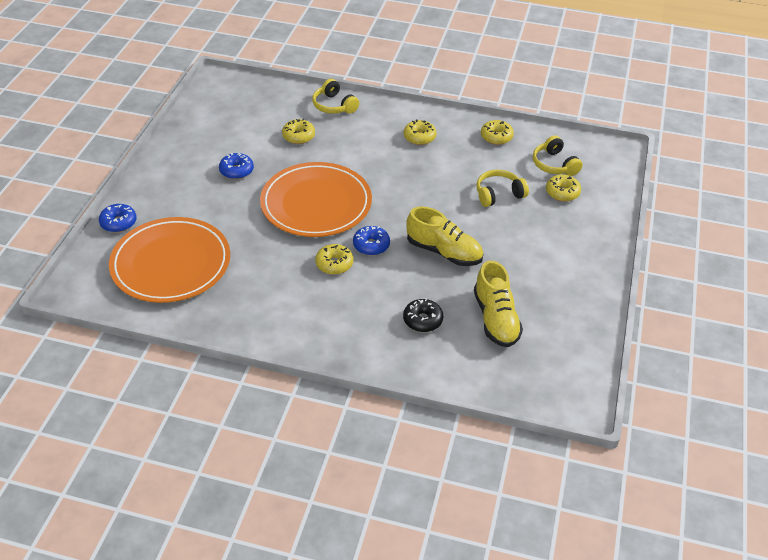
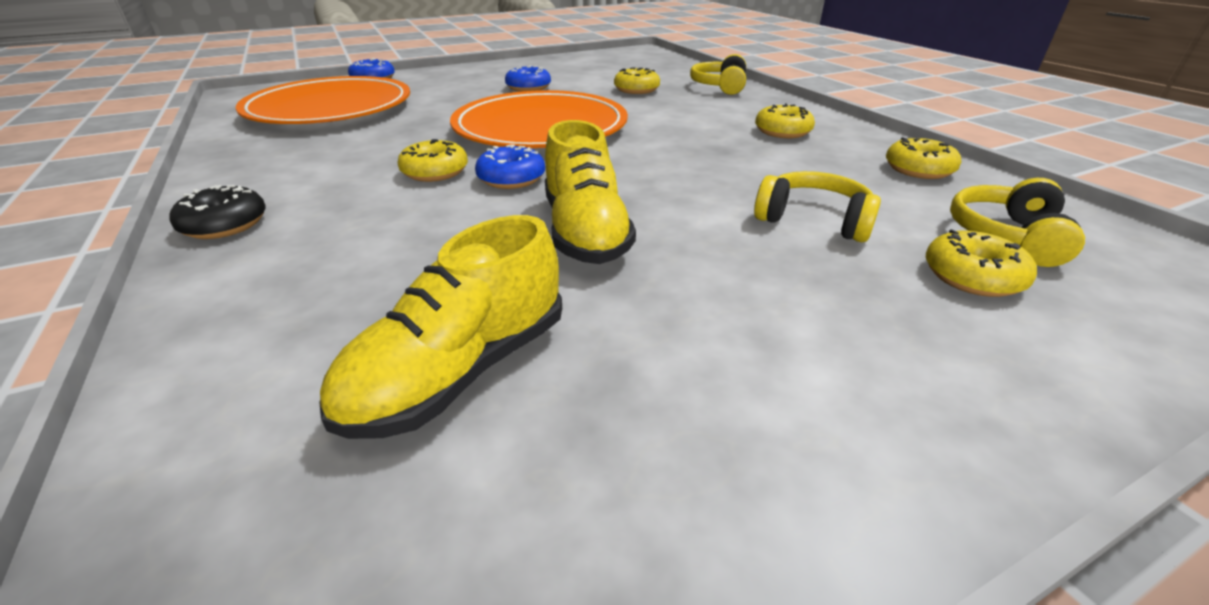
camera: 50 degrees right, 10 degrees down
black donut [403,298,443,332] -> black donut moved to [169,185,266,239]

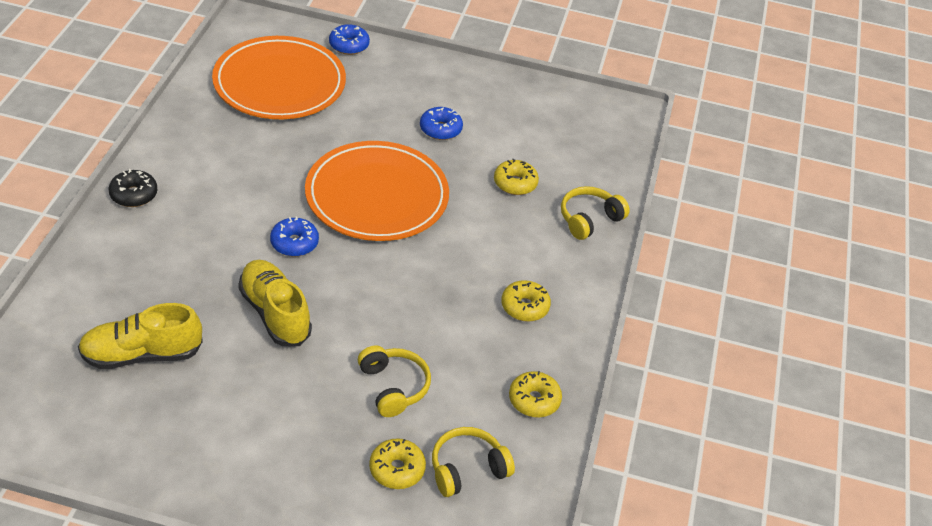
camera: 35 degrees right, 10 degrees up
yellow donut [397,139,468,182] -> none
yellow shoe [545,120,636,264] -> yellow shoe turned 120 degrees clockwise [238,260,312,346]

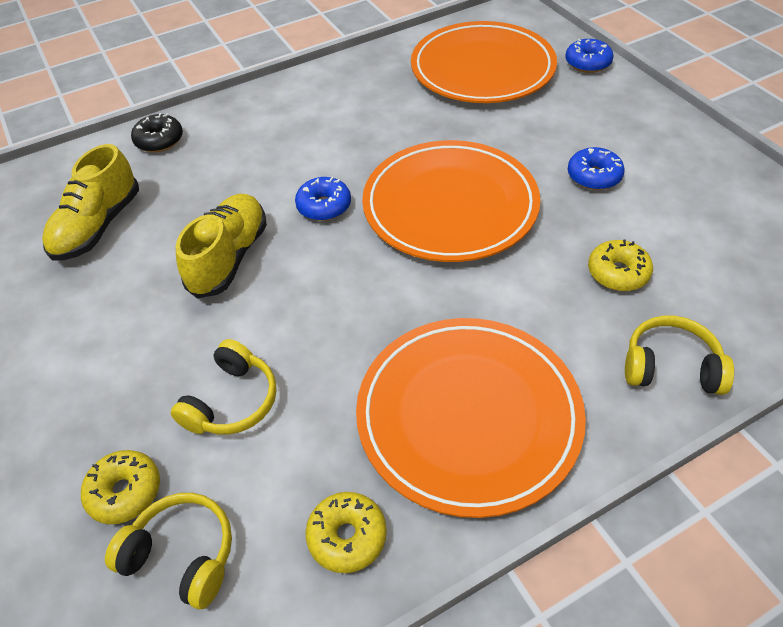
camera: 55 degrees right, 5 degrees up
yellow shoe [78,303,203,369] -> yellow shoe turned 105 degrees counterclockwise [42,144,139,261]
black donut [109,169,157,207] -> black donut moved to [131,113,183,152]
yellow donut [501,280,551,322] -> orange plate [356,318,586,518]

